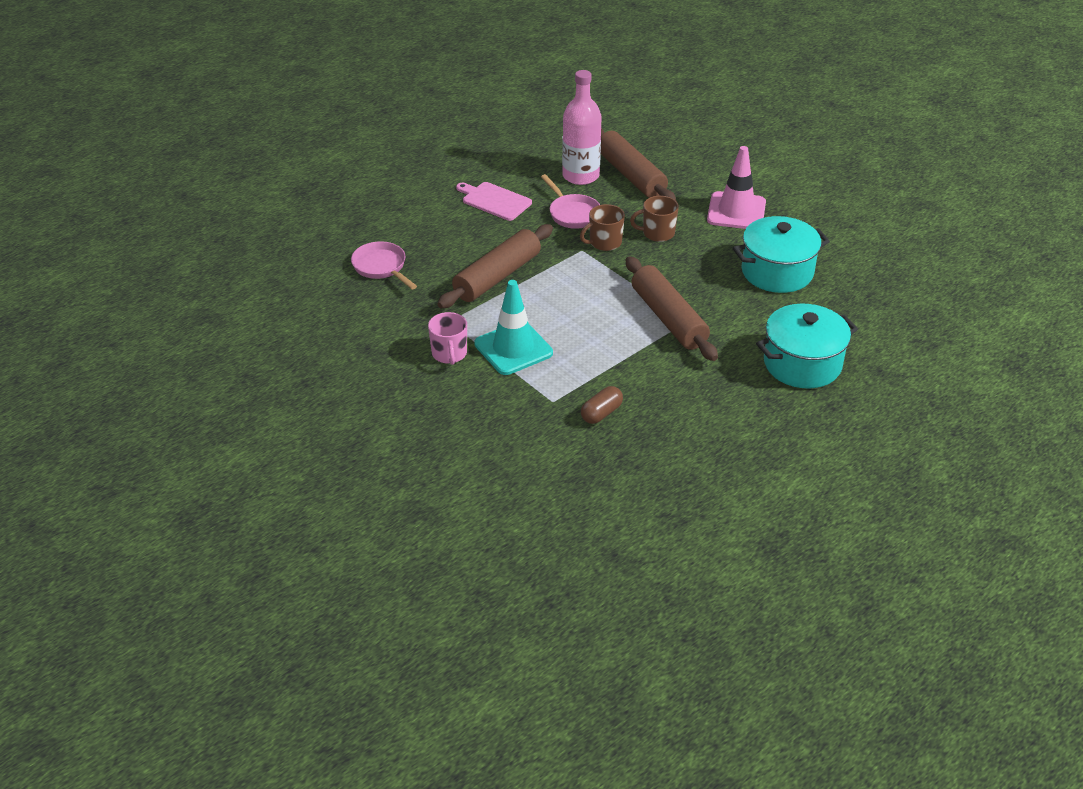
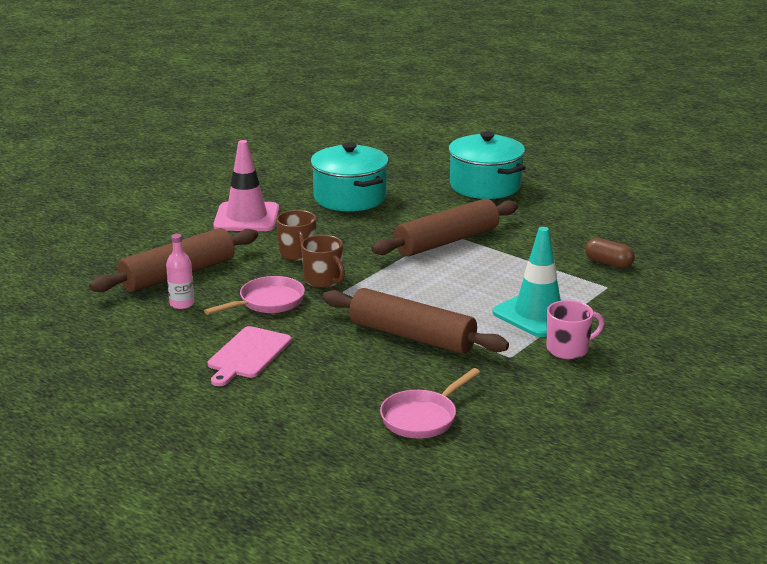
camera: 100 degrees left, 15 degrees down
pink bottle [562,70,602,185] -> pink bottle [166,234,194,309], size x0.51

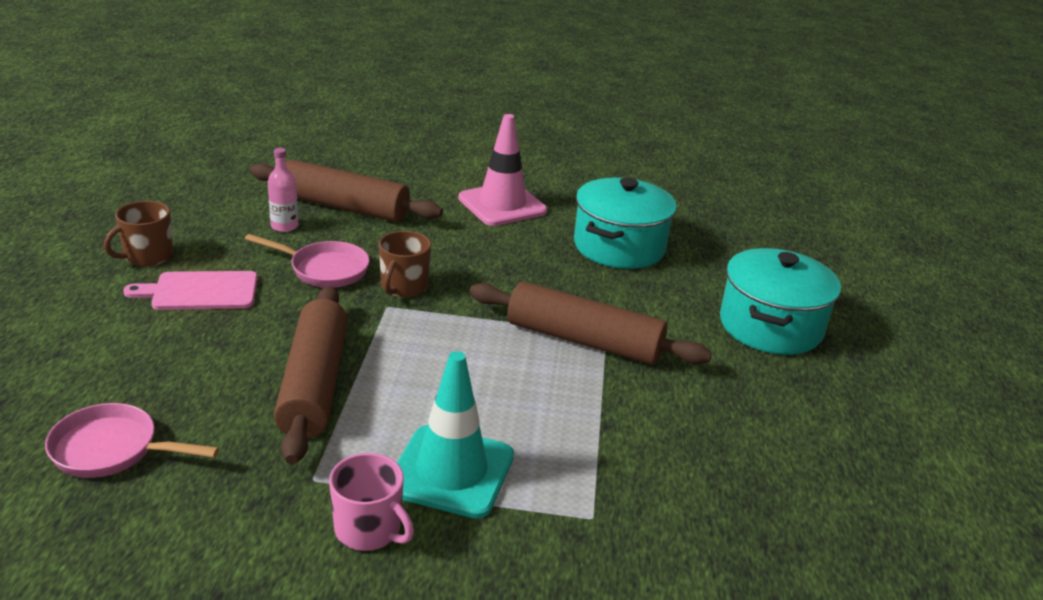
camera: 55 degrees right, 5 degrees up
brown mug [276,210,316,261] -> brown mug moved to [104,201,173,266]
brown capsule [585,238,635,268] -> none

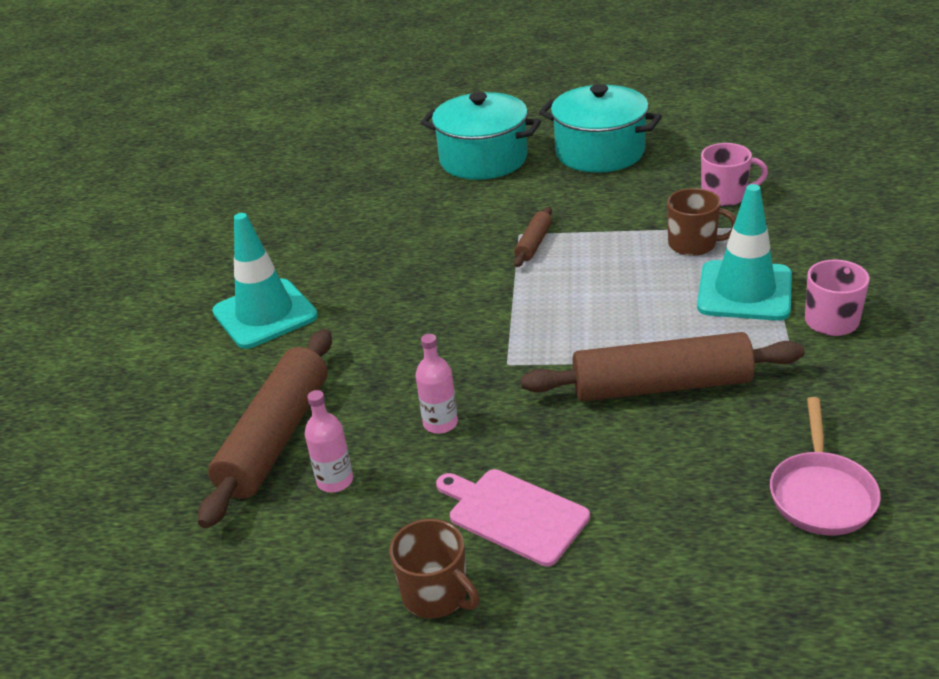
camera: 85 degrees left, 5 degrees up
pink cutting board [123,271,258,310] -> pink cutting board turned 135 degrees clockwise [436,469,590,567]
pink pan [245,234,369,288] -> pink bottle [415,334,458,434]
brown mug [379,231,431,298] -> brown mug moved to [667,188,736,256]
pink traffic cone [458,114,547,226] -> turquoise traffic cone [212,213,318,349]
brown rolling pin [469,281,712,365] -> brown rolling pin [514,207,552,267], size x0.46
turquoise pot [574,178,677,269] -> turquoise pot moved to [539,84,662,173]
none -> pink mug [701,143,768,206]

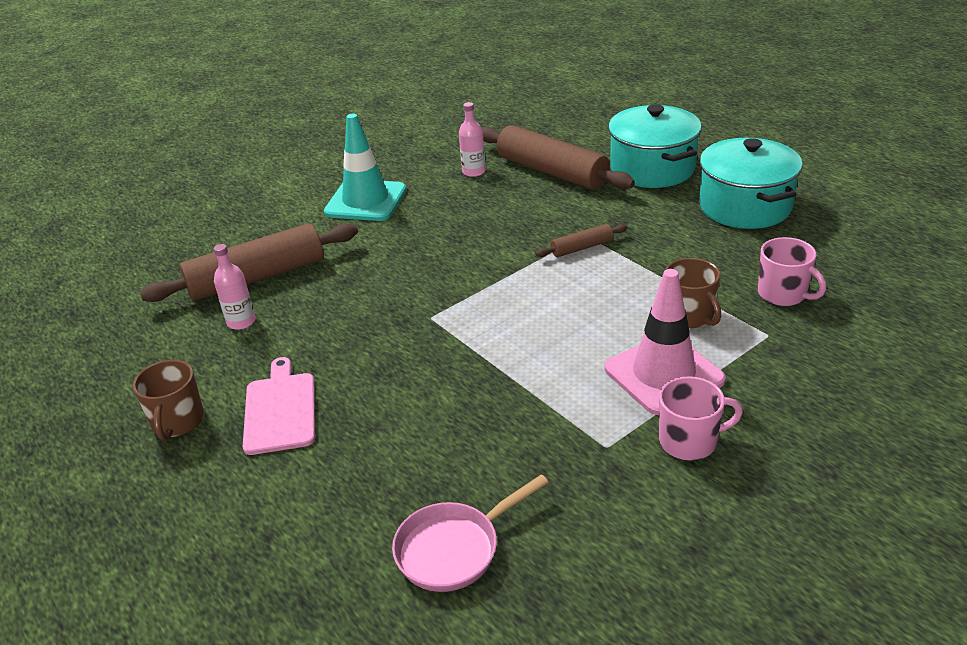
camera: 45 degrees right, 0 degrees up
pink bottle [415,334,458,434] -> pink bottle moved to [459,102,486,177]
brown rolling pin [521,332,805,401] -> brown rolling pin moved to [482,125,635,190]
turquoise traffic cone [697,184,792,321] -> pink traffic cone [605,269,726,415]

